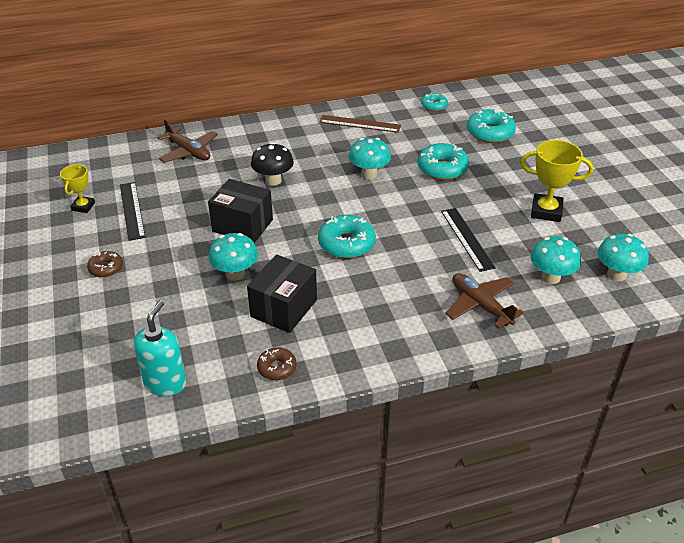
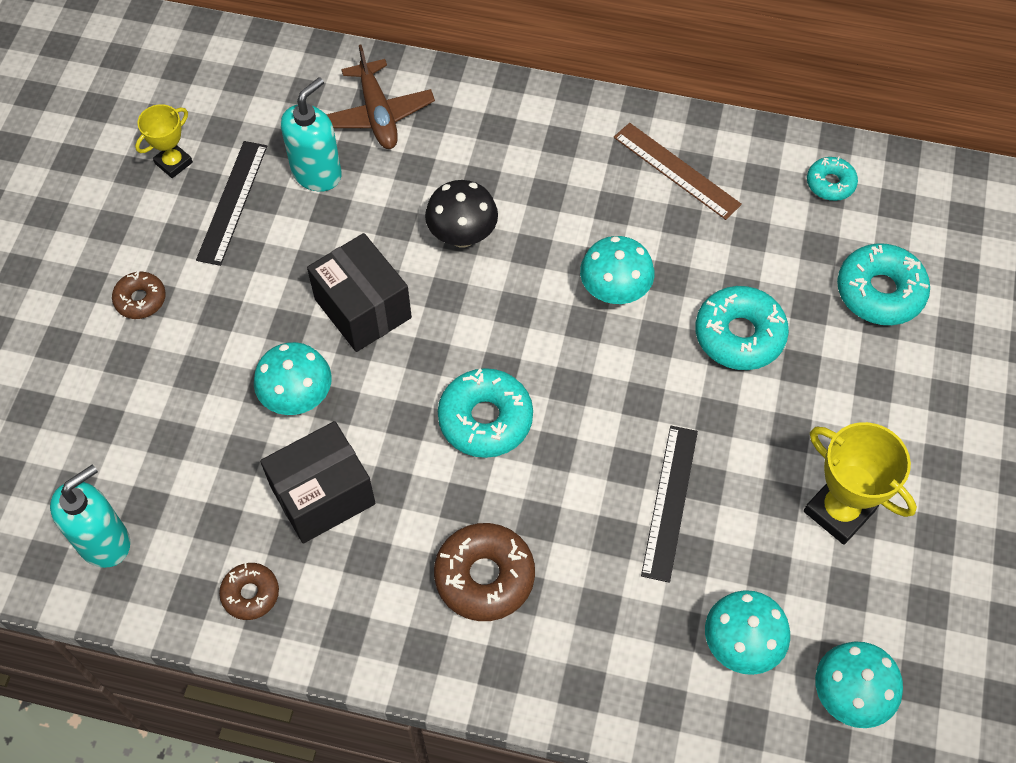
camera: 30 degrees right, 20 degrees up
brown plane [445,273,524,329] -> none
none -> turquoise soap dispenser [281,77,342,192]
none -> brown donut [434,523,535,621]

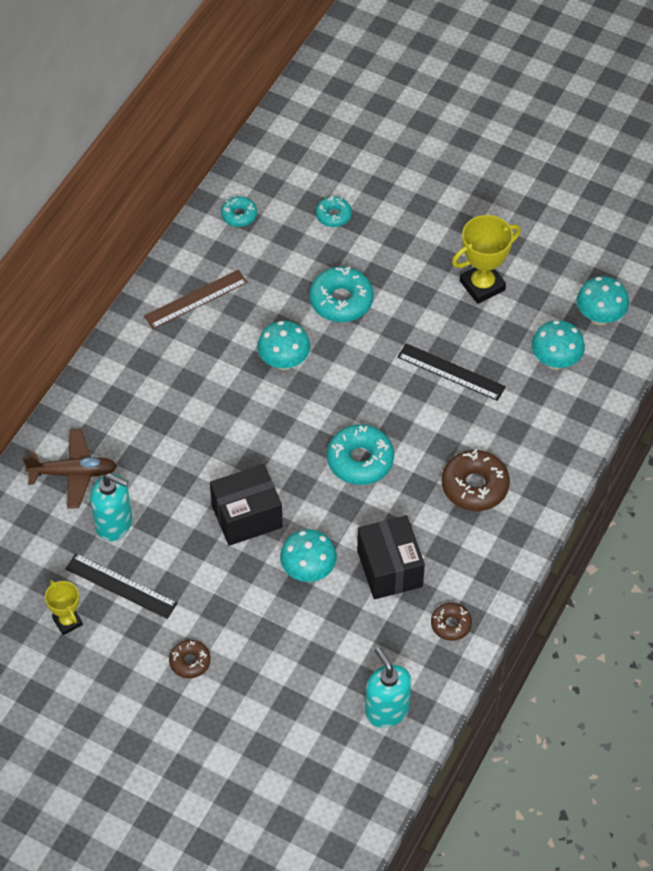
camera: 75 degrees left, 5 degrees down
turquoise soap dispenser [281,77,342,192] -> turquoise soap dispenser turned 150 degrees clockwise [90,473,132,541]
black mushroom [425,180,498,248] -> none
turquoise donut [837,243,930,325] -> turquoise donut [316,196,352,227], size x0.58

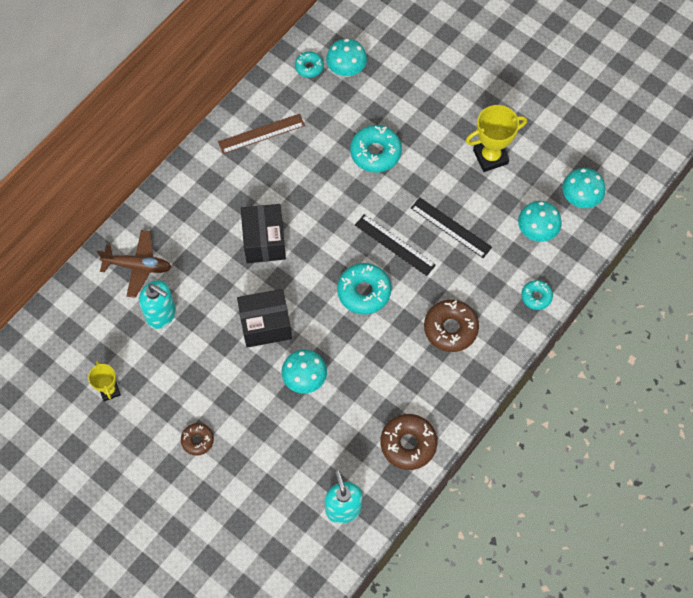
camera: 10 degrees right, 10 degrees up
black ruler [65,553,178,619] -> black ruler moved to [355,215,436,276]
turquoise mushroom [257,321,310,370] -> turquoise mushroom moved to [326,39,367,77]
turquoise donut [316,196,352,227] -> turquoise donut moved to [521,280,553,310]
black box [357,515,425,599] -> black box moved to [241,204,286,263]
brown donut [431,603,472,641] -> brown donut [381,414,437,470], size x1.72

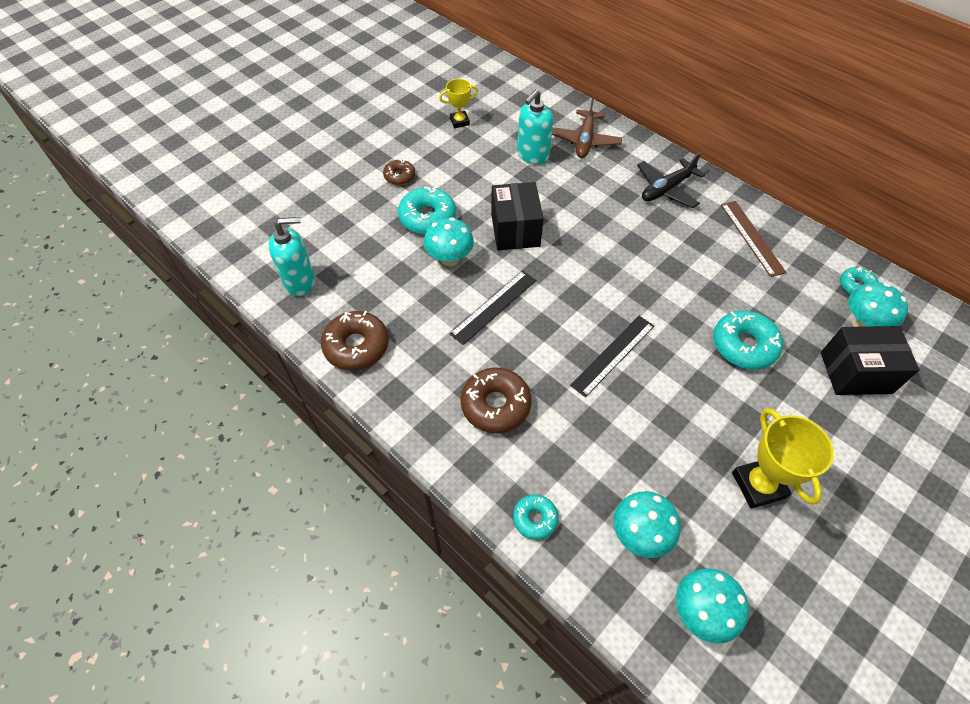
camera: 95 degrees right, 10 degrees down
black box [241,204,286,263] -> black box moved to [821,326,920,395]
turquoise donut [337,263,391,314] -> turquoise donut moved to [398,187,456,234]
black ruler [411,197,492,258] -> black ruler moved to [450,271,536,345]
none -> black plane [637,152,705,208]

